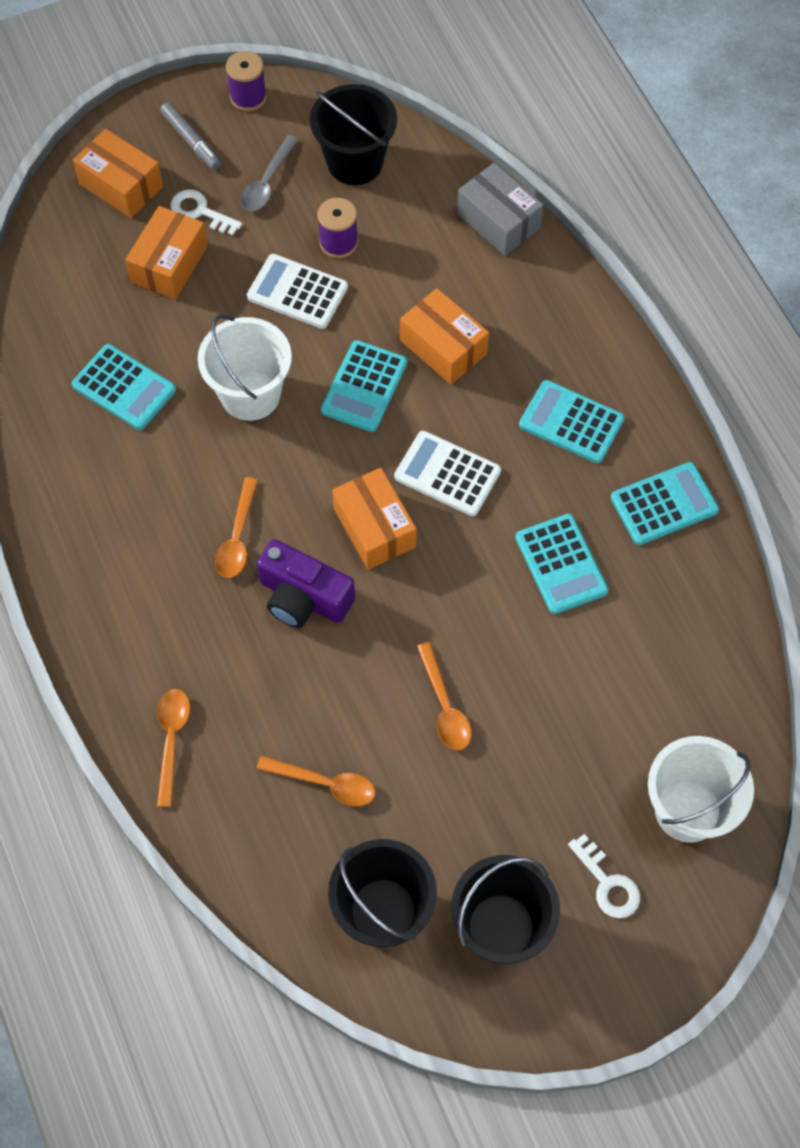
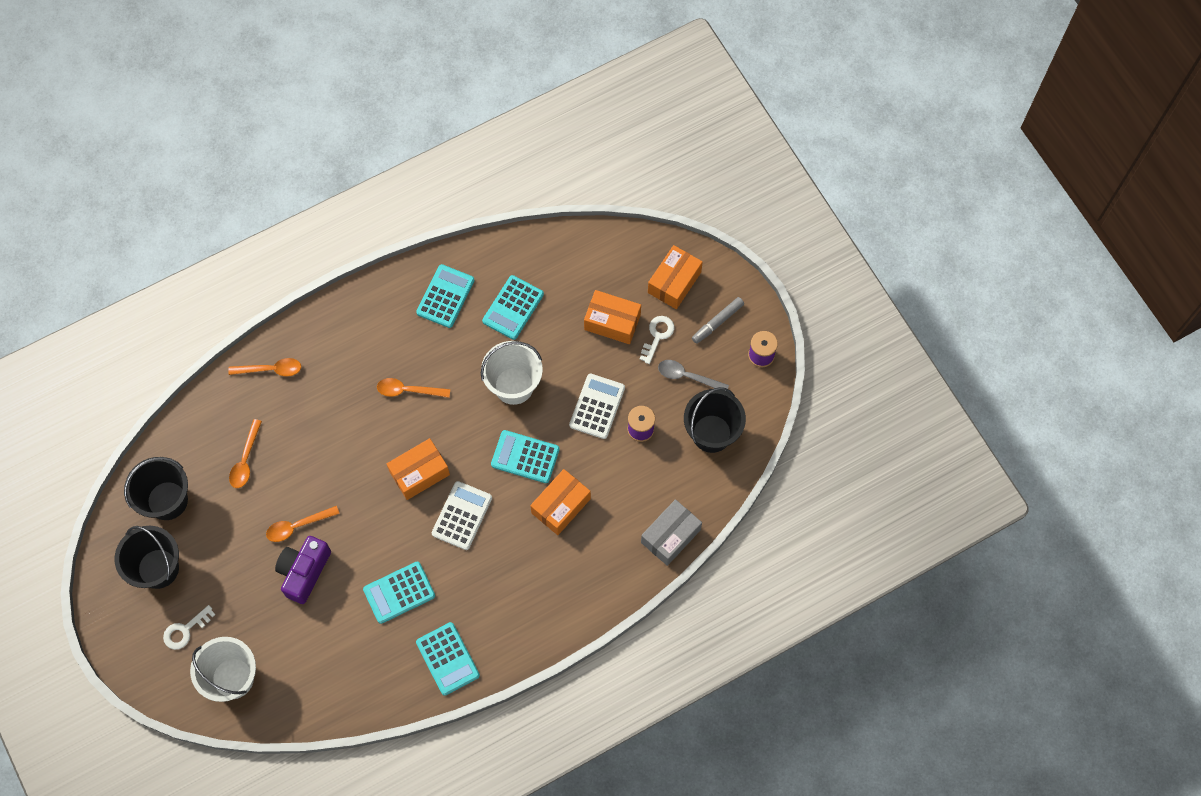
camera: 85 degrees right, 5 degrees up
purple camera [257,539,355,628] -> purple camera moved to [275,536,331,604]
turquoise calculator [519,380,625,463] -> turquoise calculator moved to [416,264,475,328]

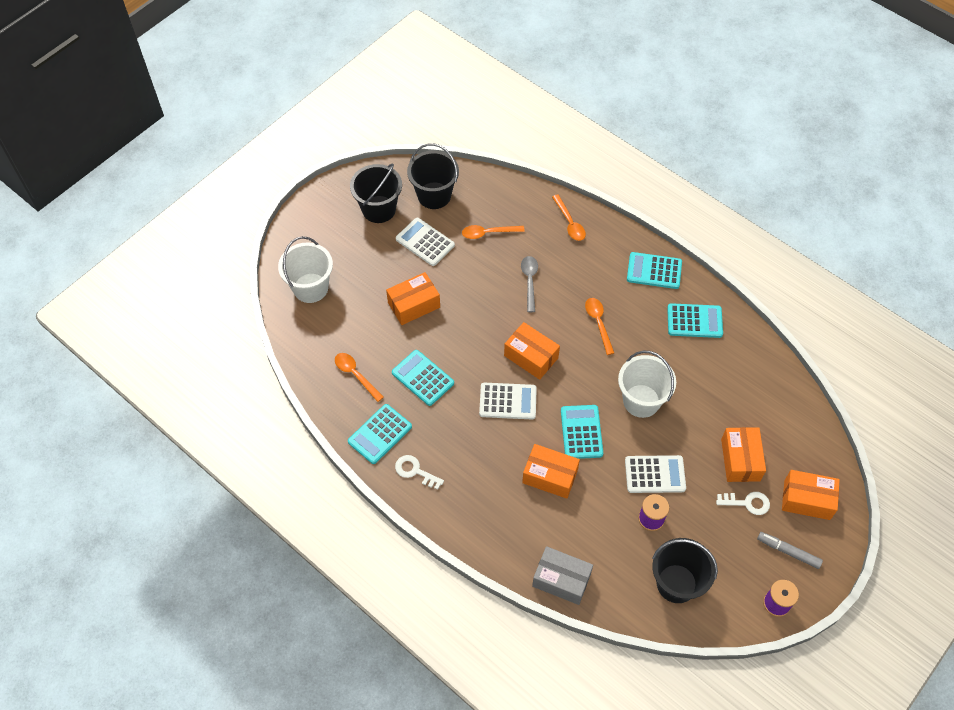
camera: 70 degrees right, 10 degrees down
white key [163,605,215,650] -> white key moved to [395,455,444,490]
orange spoon [266,506,340,542] -> orange spoon moved to [335,353,384,402]
purple camera [275,536,331,604] -> orange box [386,272,440,325]
turquoise calculator [482,275,544,340] -> turquoise calculator moved to [627,252,682,289]
grey spoon [658,360,729,392] -> grey spoon moved to [521,256,538,312]
none -> white calculator [396,218,455,266]

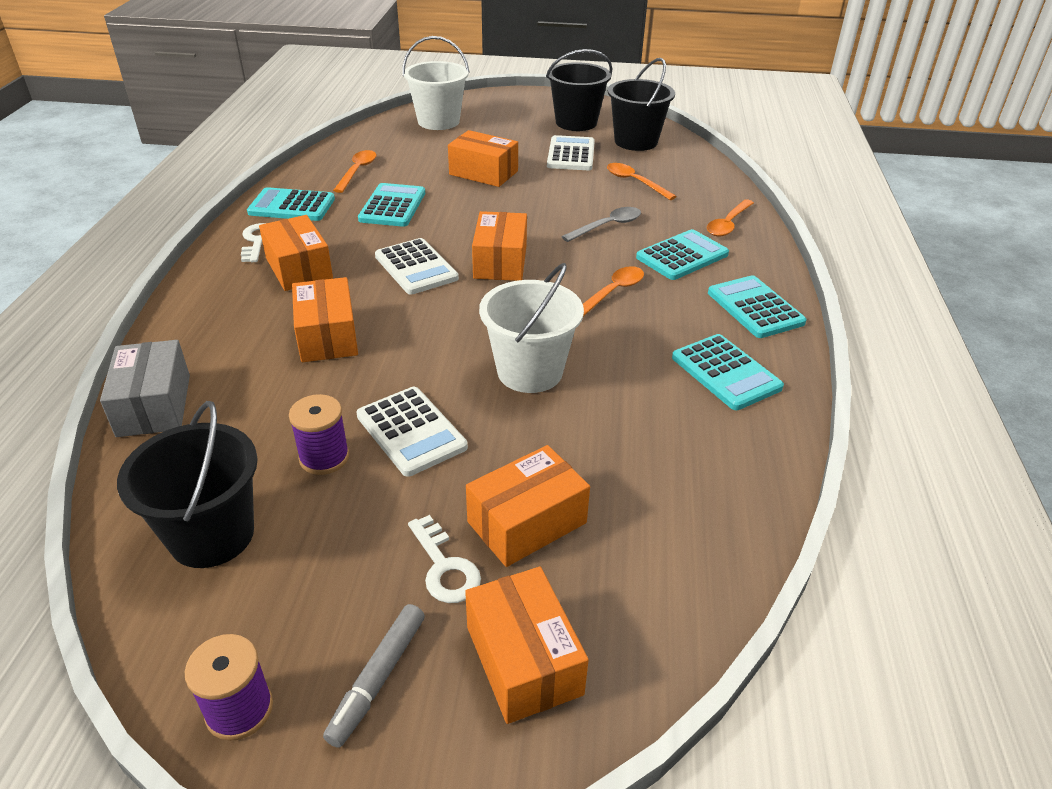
camera: 55 degrees right, 20 degrees down
turquoise calculator [561,405,603,459] -> turquoise calculator moved to [636,229,729,280]
grey marker [757,532,823,569] -> grey marker turned 150 degrees counterclockwise [323,604,425,748]
none -> orange box [259,215,333,291]

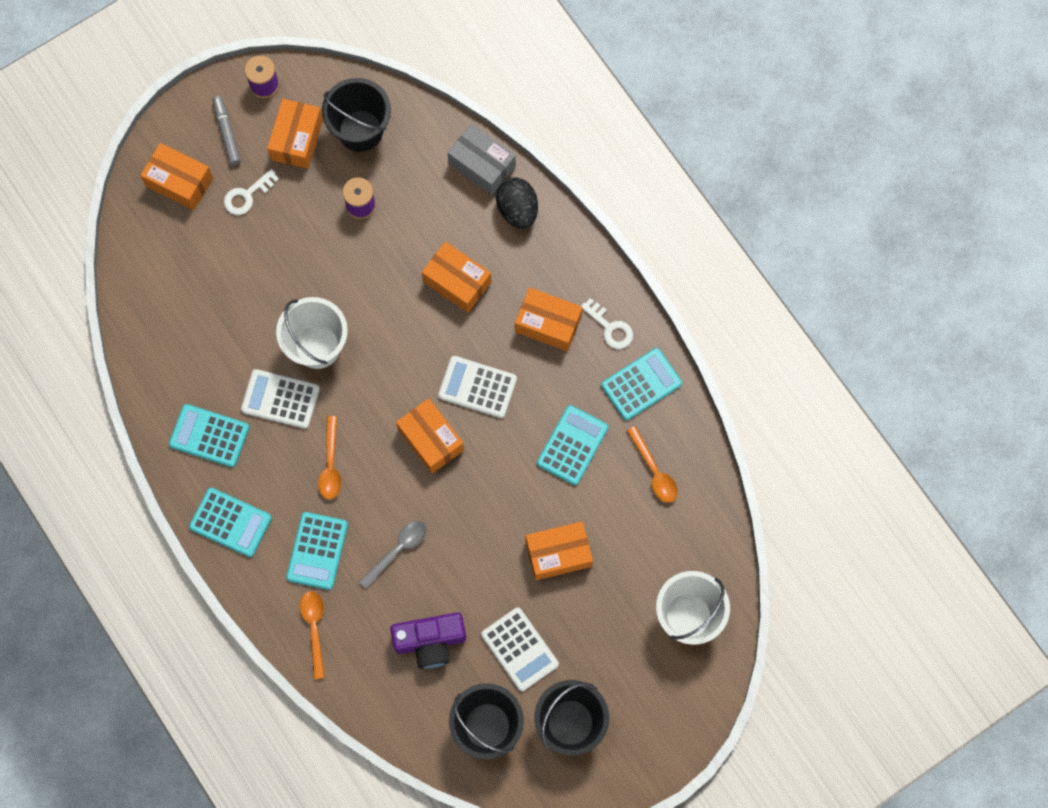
camera: 140 degrees right, 35 degrees up
white calculator [356,387,468,477] -> white calculator moved to [241,369,320,429]
turquoise calculator [358,183,425,227] -> turquoise calculator turned 120 degrees counterclockwise [537,405,608,485]
white key [408,515,481,603] -> white key turned 60 degrees counterclockwise [224,169,279,215]
orange box [466,445,590,567] -> orange box moved to [267,99,323,169]
grey spoon [561,207,641,242] -> grey spoon turned 150 degrees counterclockwise [359,521,427,589]
orange spoon [607,163,677,200] -> purple camera [390,612,466,669]
none -> black egg [496,177,538,229]

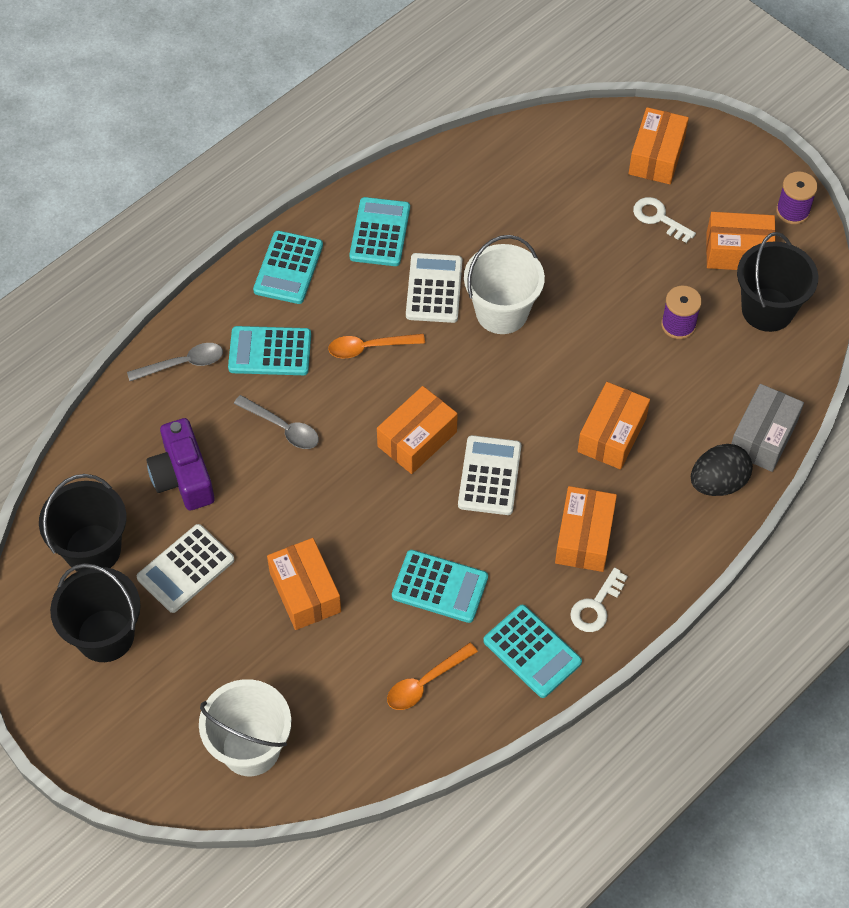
camera: 80 degrees right, 15 degrees down
grey marker [212,96,241,165] -> none
orange spoon [300,591,325,679] -> grey spoon [127,343,223,381]

